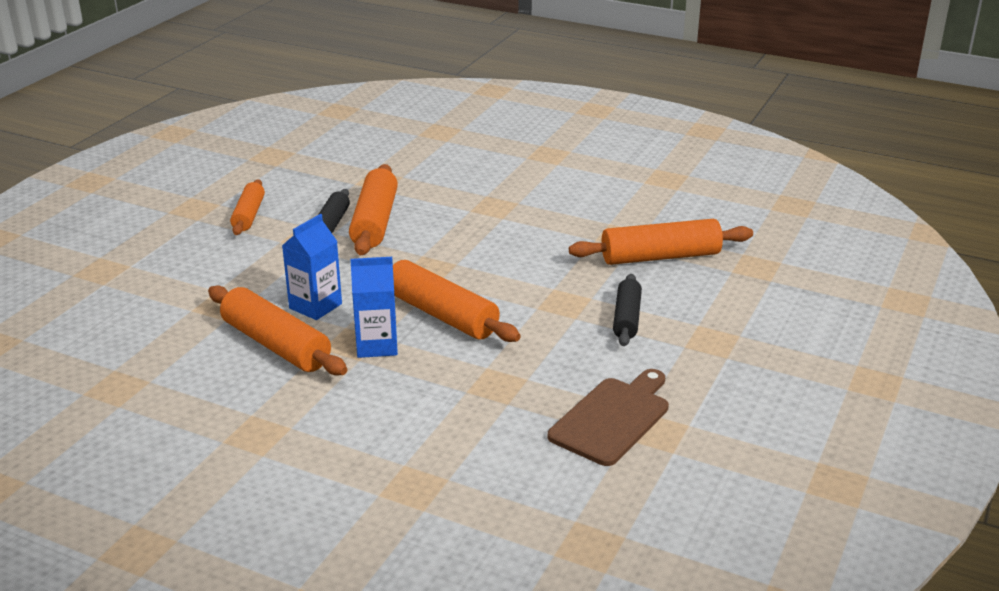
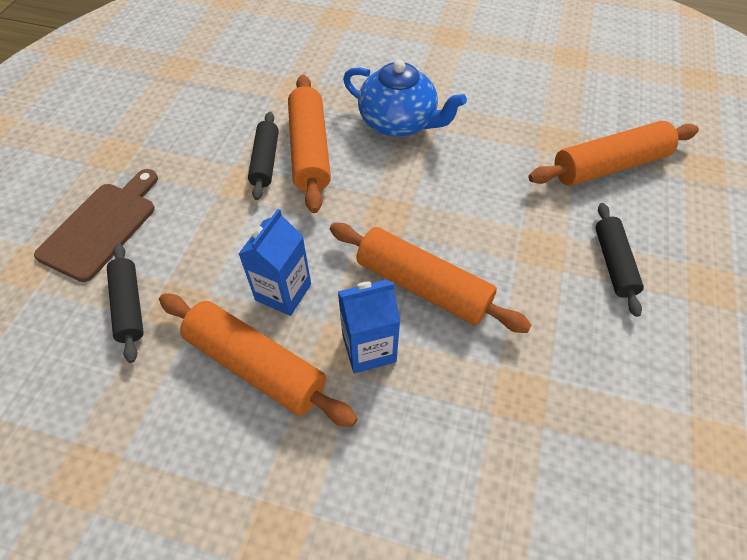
camera: 10 degrees left, 25 degrees up
orange rolling pin [230,179,265,235] -> none
brown cutting board [548,369,669,466] -> brown cutting board moved to [34,169,158,282]
none -> black rolling pin [107,244,144,363]
none -> blue teapot [343,60,467,137]

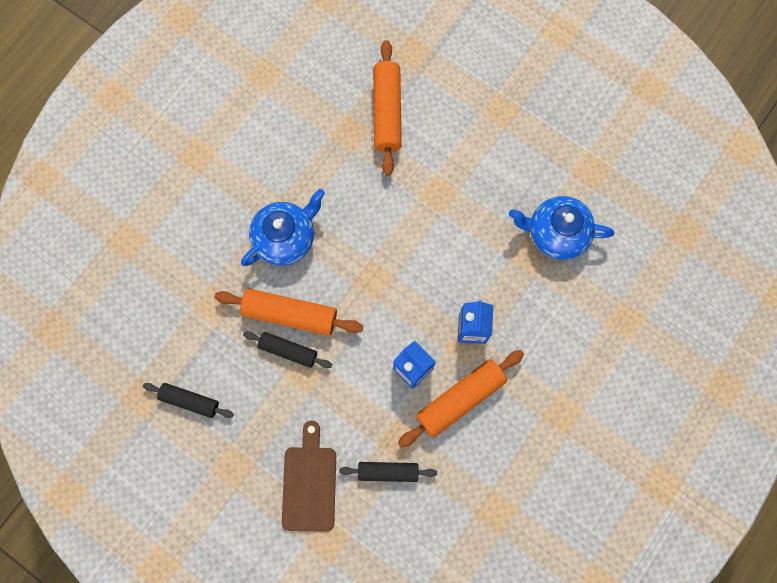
camera: 70 degrees left, 20 degrees up
brown cutting board [34,169,158,282] -> brown cutting board turned 45 degrees clockwise [282,421,336,532]
orange rolling pin [330,223,532,333] -> none
black rolling pin [595,203,644,317] -> black rolling pin moved to [143,383,234,418]
none -> blue teapot [509,196,614,260]

